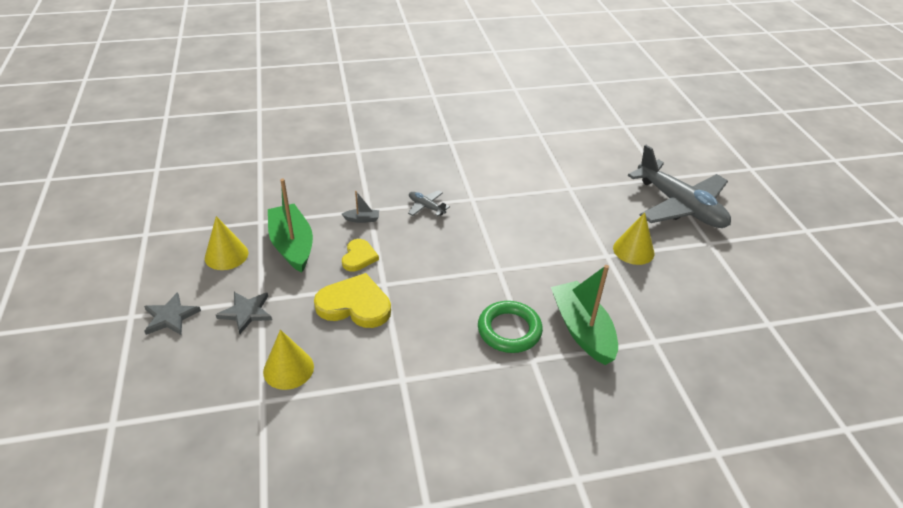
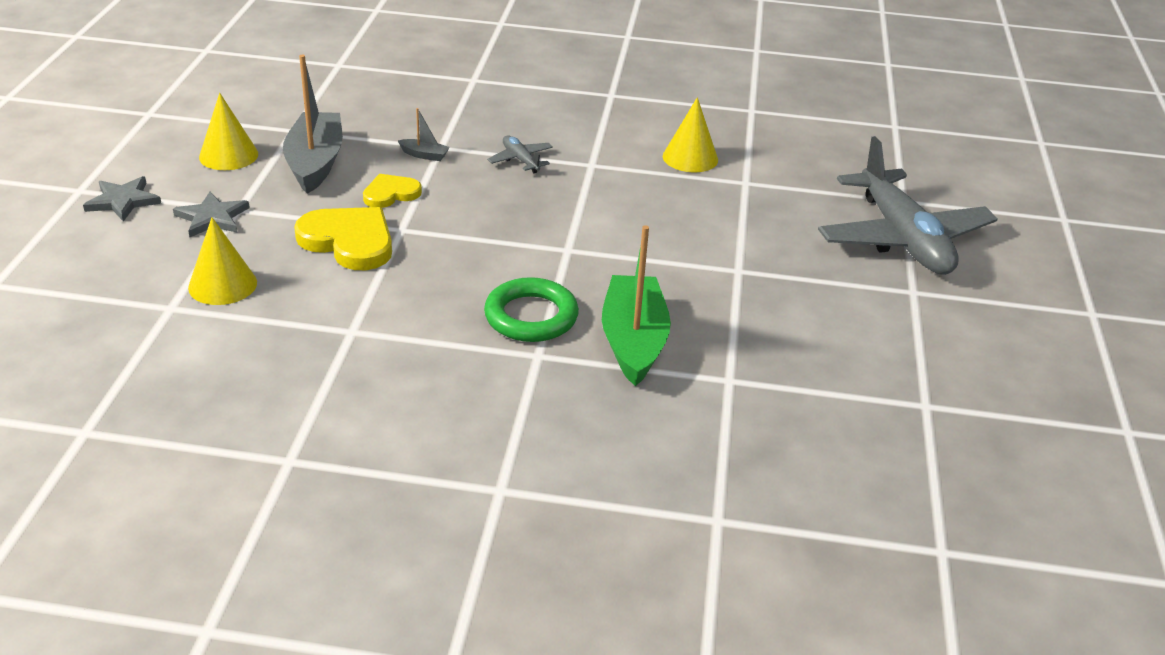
camera: 20 degrees right, 5 degrees down
green boat [268,179,313,273] -> grey boat [283,55,343,194]
yellow heart [342,239,379,271] -> yellow heart turned 150 degrees counterclockwise [363,174,422,208]
yellow cone [613,212,654,265] -> yellow cone moved to [663,97,718,172]

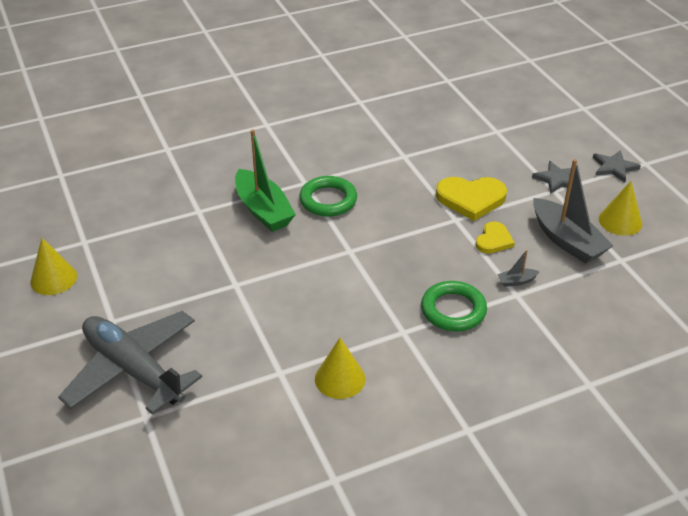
camera: 150 degrees right, 5 degrees up
yellow cone [188,217,257,305] -> yellow cone moved to [30,238,77,295]
grey plane [487,135,553,173] -> green ring [421,281,487,331]

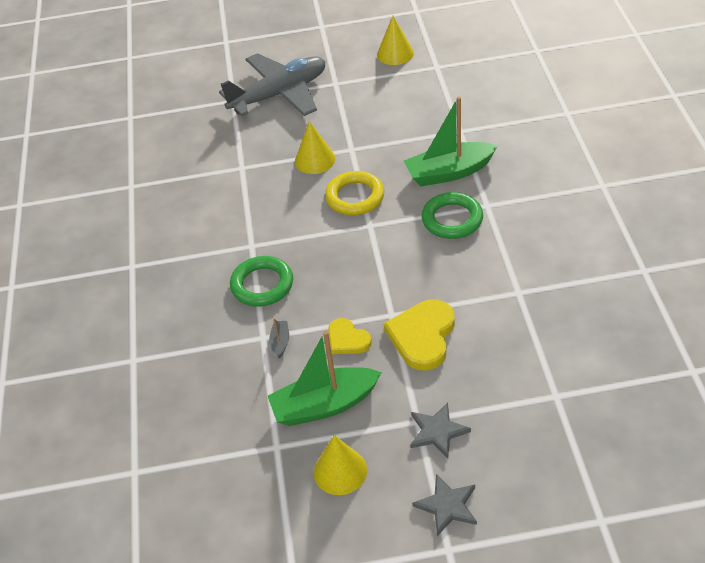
camera: 110 degrees right, 5 degrees up
yellow cone [315,338,365,399] -> yellow cone moved to [295,121,335,174]
grey boat [533,159,614,264] -> green boat [268,331,382,426]
none -> yellow ring [325,171,384,215]

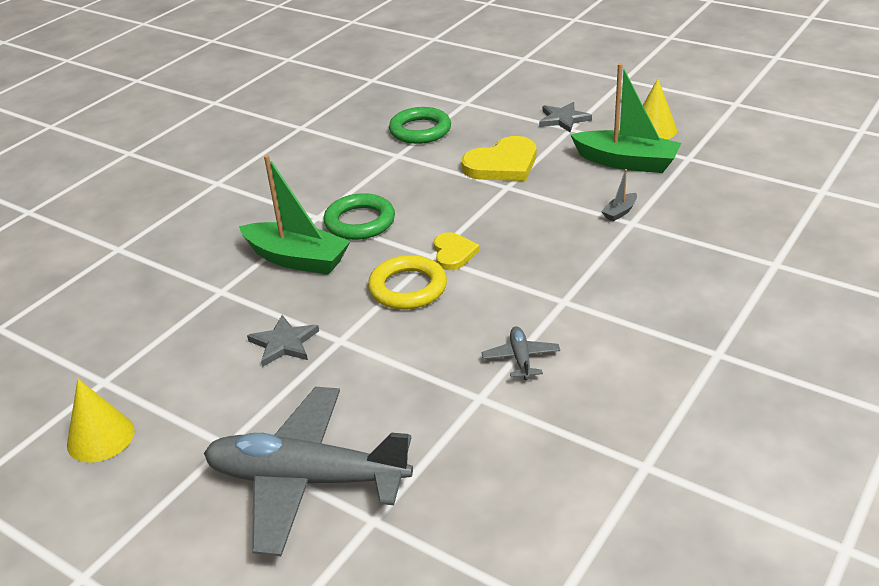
camera: 140 degrees left, 10 degrees down
green ring [230,256,293,306] -> green ring moved to [389,107,451,144]
yellow cone [295,121,335,174] -> none
yellow heart [328,318,372,354] -> yellow heart moved to [434,232,480,270]
grey star [412,474,477,536] -> grey star moved to [247,315,319,367]
none -> grey plane [482,326,560,380]

